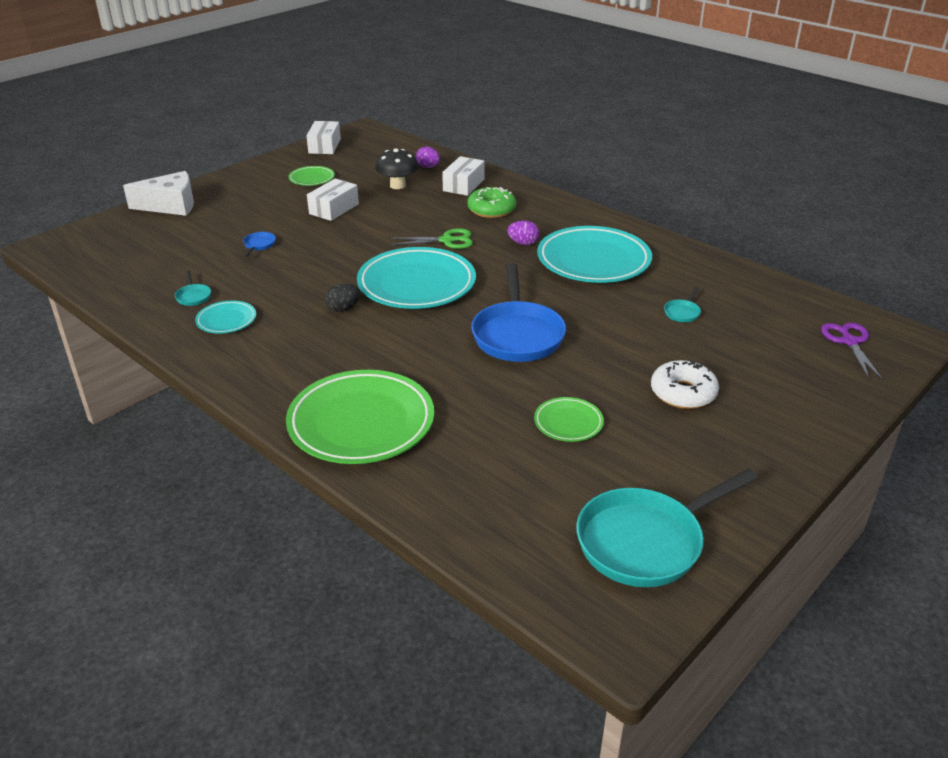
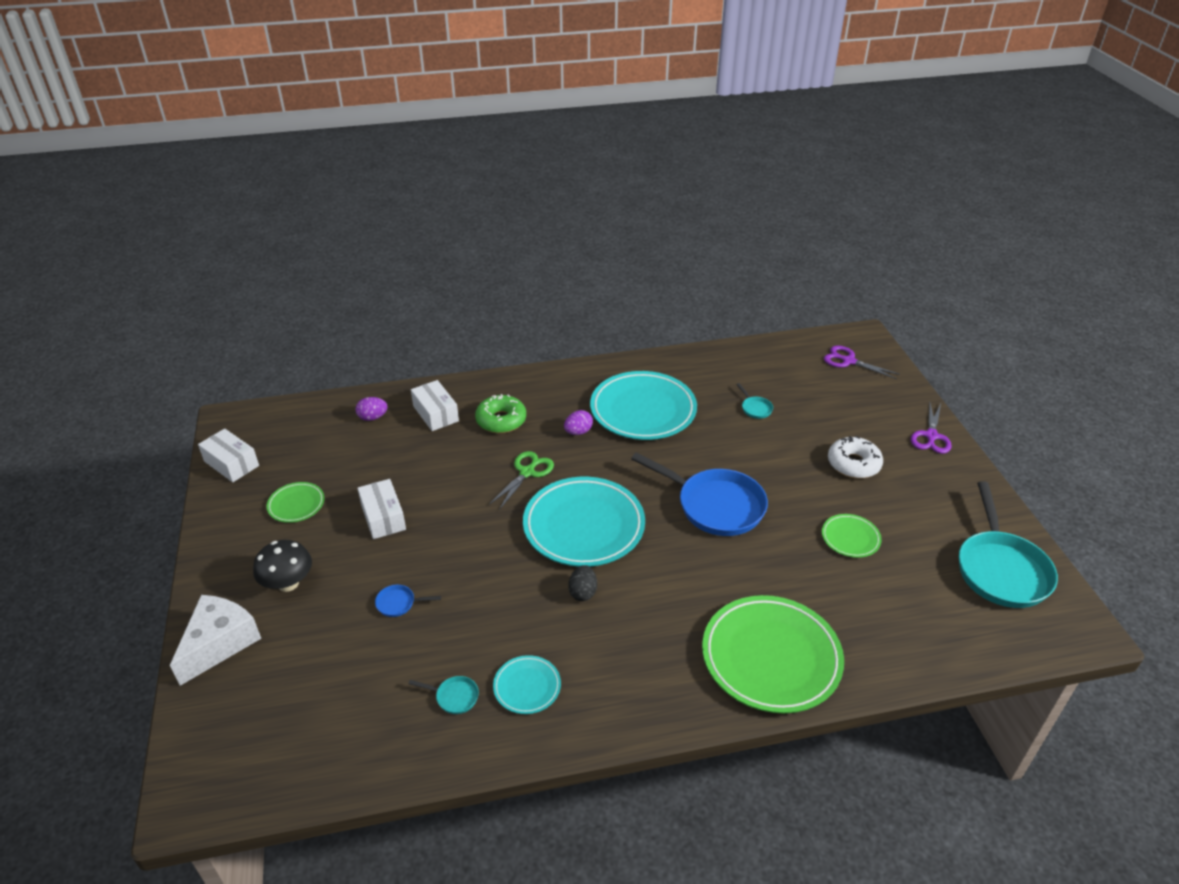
camera: 55 degrees left, 5 degrees up
blue pan [243,232,276,257] -> blue pan turned 45 degrees counterclockwise [375,585,441,617]
black mushroom [375,148,418,189] -> black mushroom moved to [253,540,312,592]
none -> purple scissors [911,403,952,454]

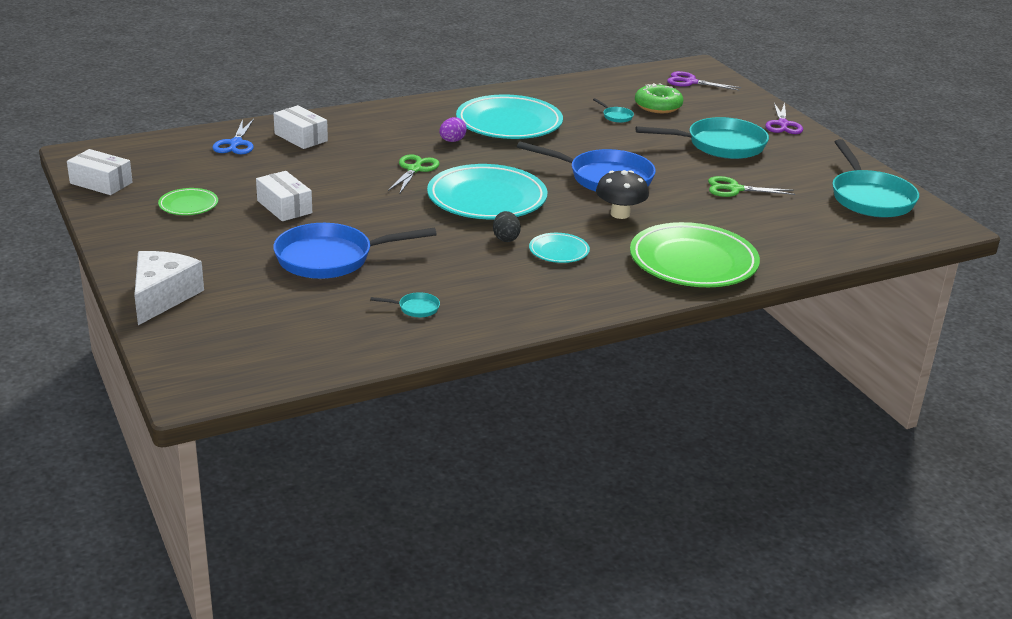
camera: 15 degrees left, 10 degrees down
black mushroom [253,540,312,592] -> black mushroom moved to [596,170,649,219]
purple egg [356,397,388,421] -> blue scissors [212,119,254,154]
blue pan [375,585,441,617] -> blue pan [273,223,437,279], size x2.48
green donut [475,394,526,433] -> green donut moved to [635,83,683,113]
turquoise plate [493,655,561,714] -> turquoise plate moved to [529,233,590,263]
green plate [822,514,882,558] -> green scissors [708,176,795,197]
white donut [828,436,883,478] -> turquoise pan [635,117,769,159]

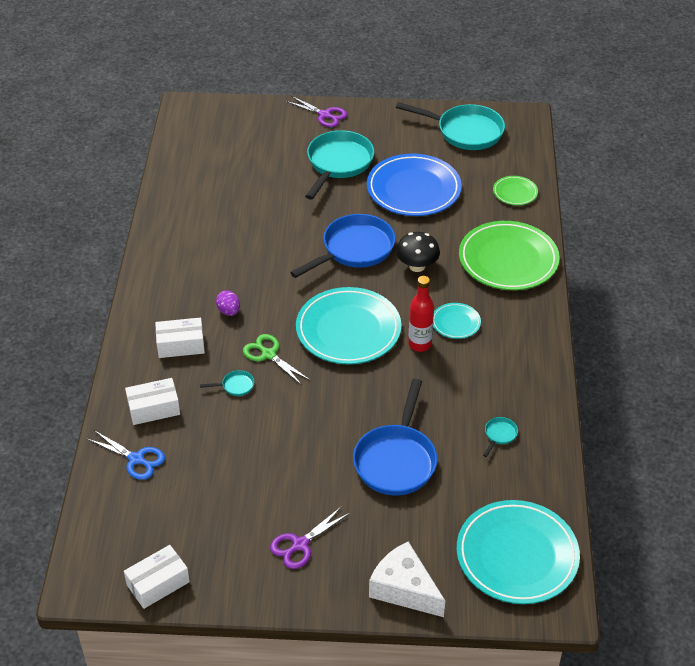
camera: 60 degrees left, 15 degrees up
green plate [158,188,218,215] -> green plate moved to [493,176,538,205]
white box [256,171,312,221] -> white box moved to [155,318,205,358]
turquoise plate [456,95,563,139] -> turquoise plate moved to [456,500,580,604]
black egg [493,211,521,242] -> red bottle [408,276,434,352]
turquoise pan [593,98,634,123] -> turquoise pan moved to [200,370,254,396]
green donut [635,83,683,113] -> none
purple scissors [667,71,741,90] -> purple scissors moved to [270,506,350,569]
green scissors [708,176,795,197] -> blue plate [367,154,462,216]

